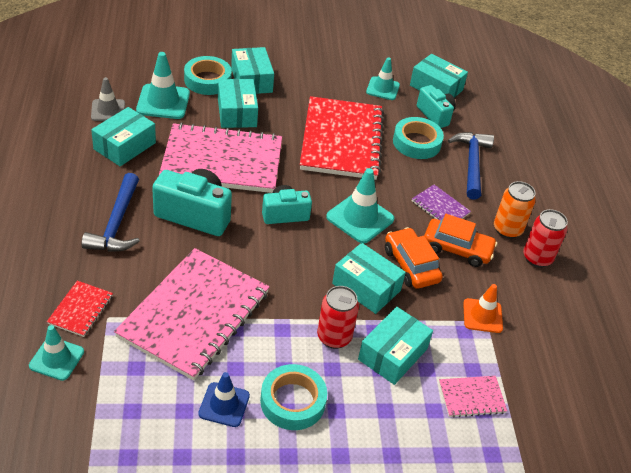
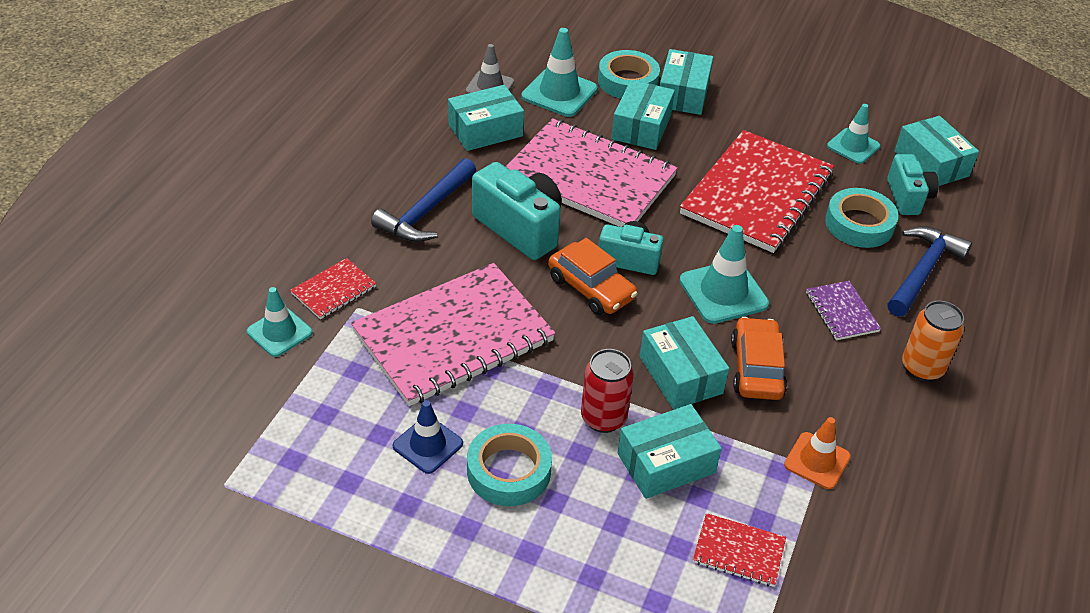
camera: 30 degrees right, 0 degrees up
orange car [424,214,497,267] -> orange car moved to [548,238,638,315]
pink notebook [439,376,507,418] -> red notebook [693,513,786,587]
red can [523,209,568,268] -> none

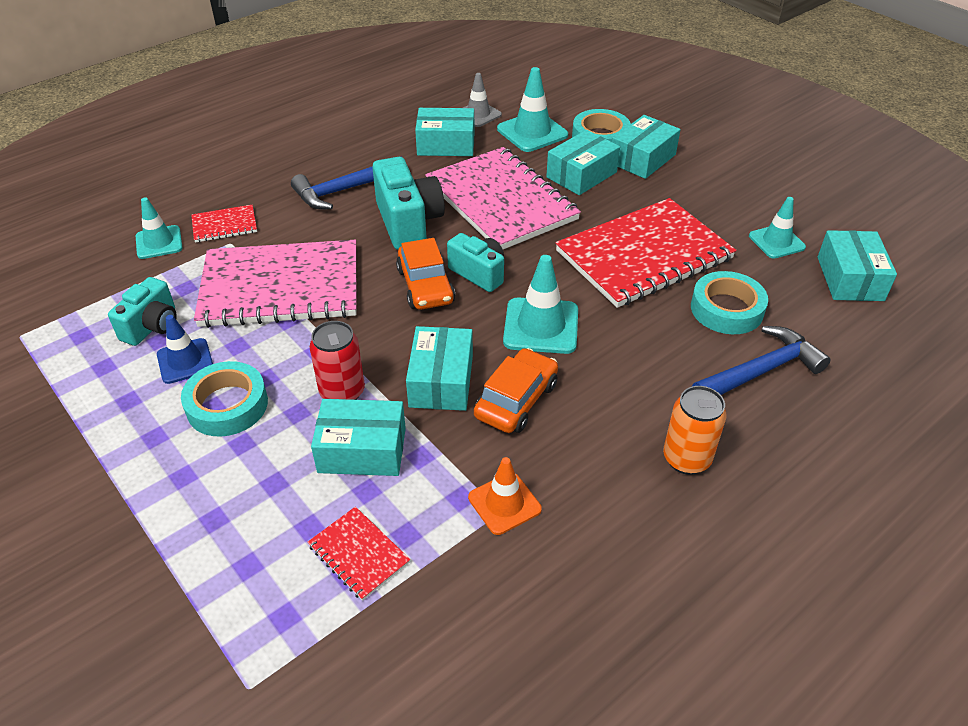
camera: 30 degrees right, 0 degrees up
purple notebook [806,281,881,340] -> none
turquoise camera [887,154,939,215] -> turquoise camera moved to [108,277,177,346]

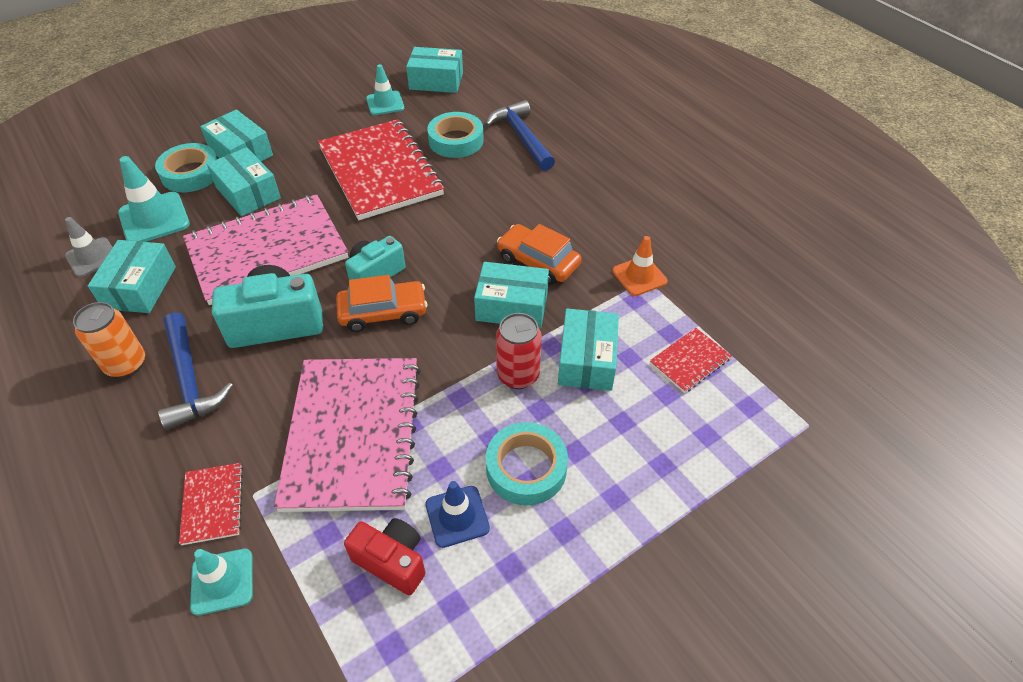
camera: 85 degrees left, 5 degrees up
turquoise camera [108,277,177,346] -> red camera [344,518,426,595]
turquoise traffic cone [503,255,578,354] -> none
orange can [663,386,726,475] -> orange can moved to [73,302,145,378]

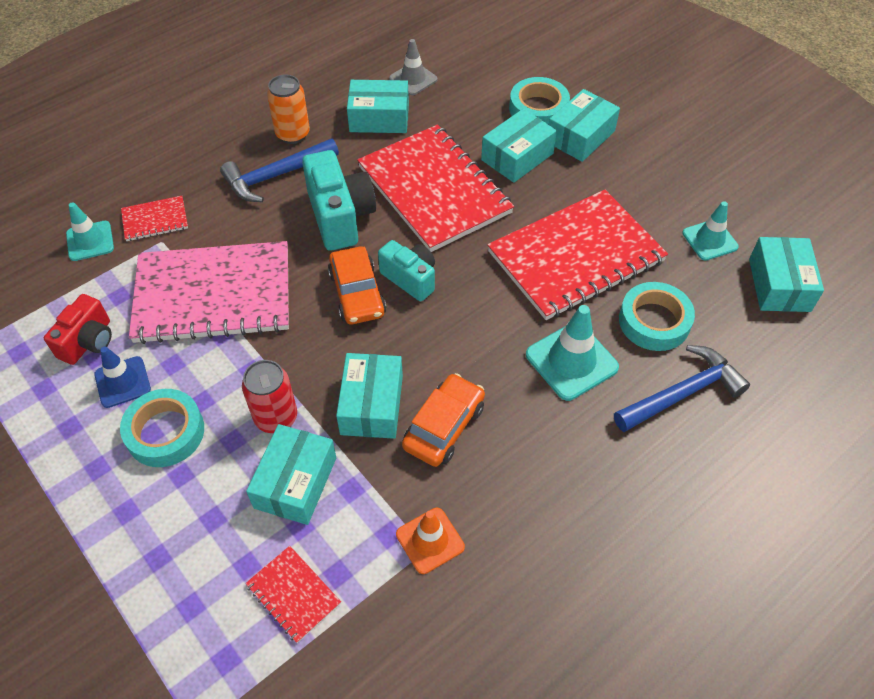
camera: 85 degrees right, 5 degrees up
turquoise traffic cone [118,156,190,242] -> turquoise traffic cone moved to [526,305,619,401]
pink notebook [183,194,348,305] -> red notebook [357,124,514,252]
turquoise box [558,308,619,391] -> turquoise box turned 75 degrees counterclockwise [246,424,336,525]

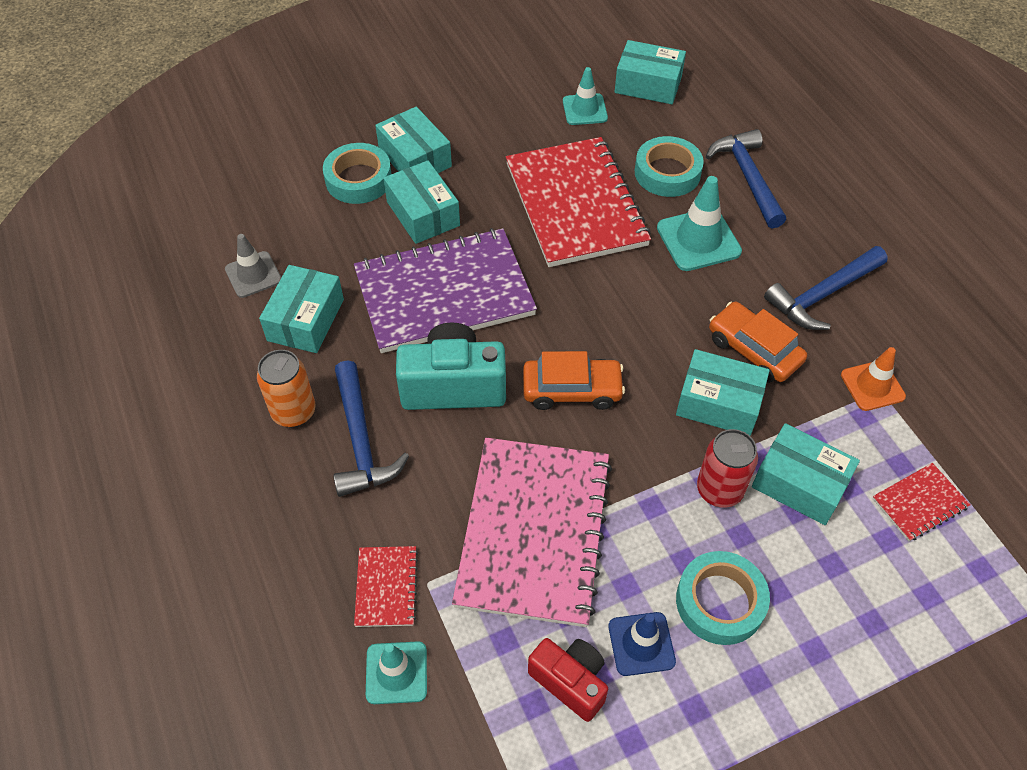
camera: 75 degrees left, 0 degrees up
red notebook [357,124,514,252] -> purple notebook [354,228,537,353]
turquoise camera [378,240,435,301] -> none
none -> blue hammer [764,246,888,330]

